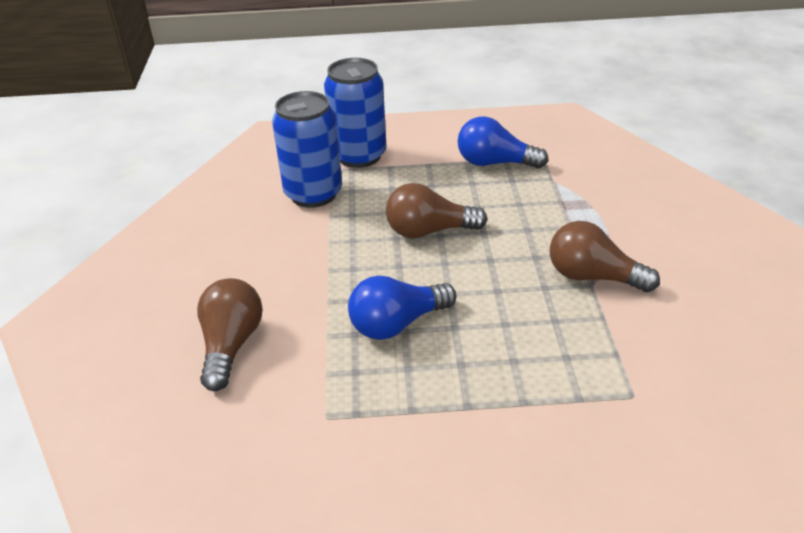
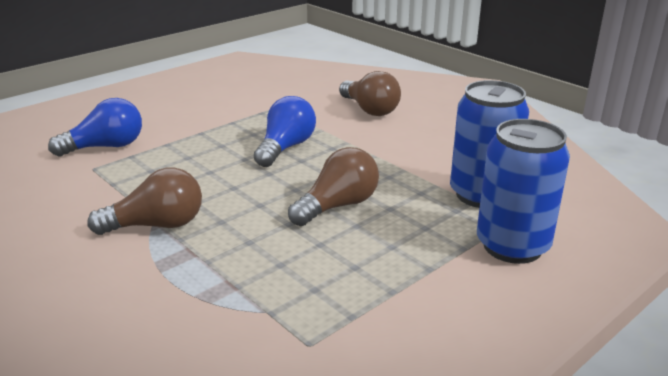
camera: 140 degrees right, 10 degrees down
blue light bulb [458,116,548,168] -> blue light bulb moved to [48,98,142,157]

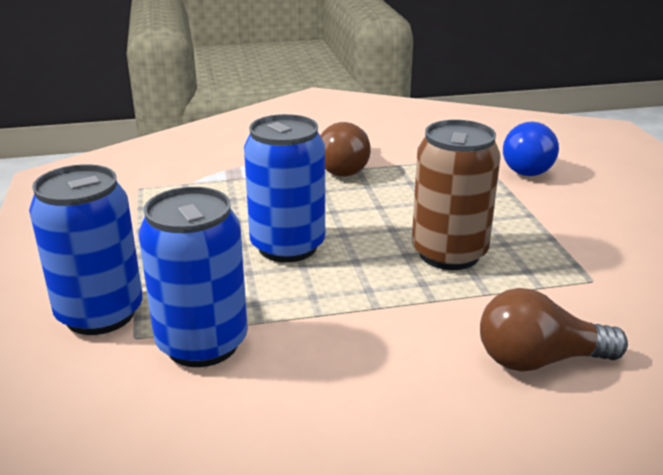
camera: 120 degrees right, 0 degrees up
blue light bulb [254,96,316,167] -> brown can [412,120,501,270]
brown light bulb [288,147,379,226] -> blue can [244,114,325,262]

